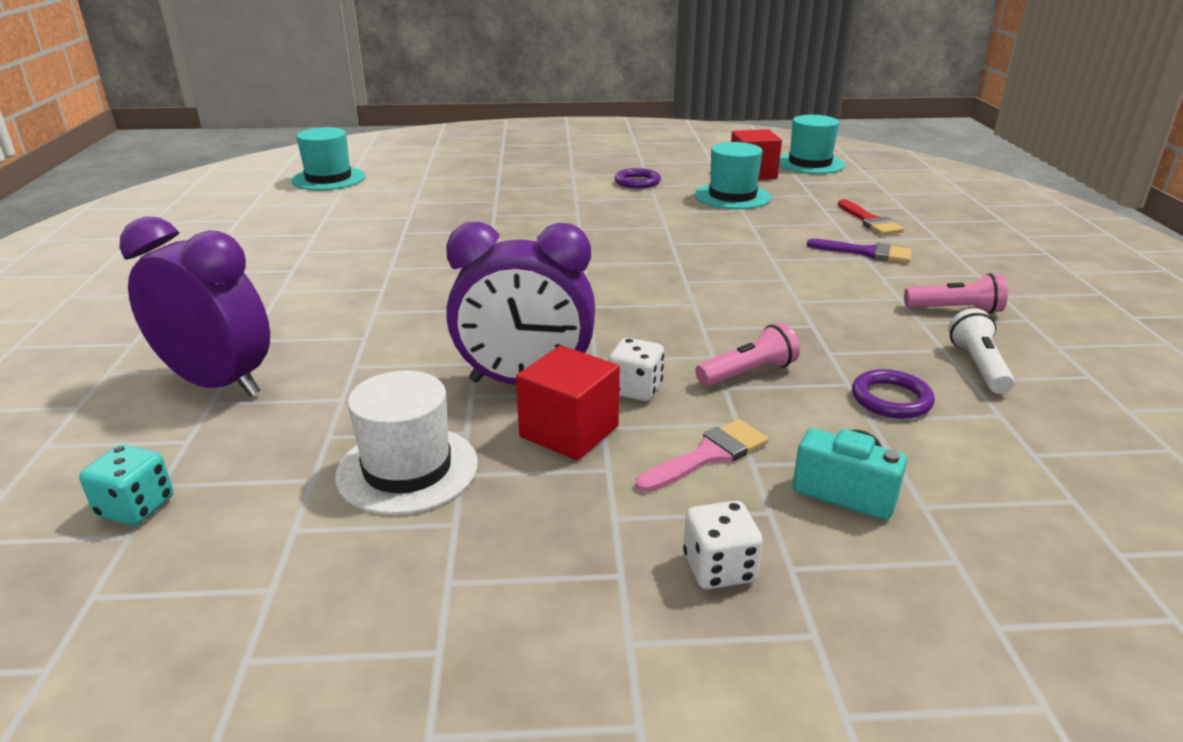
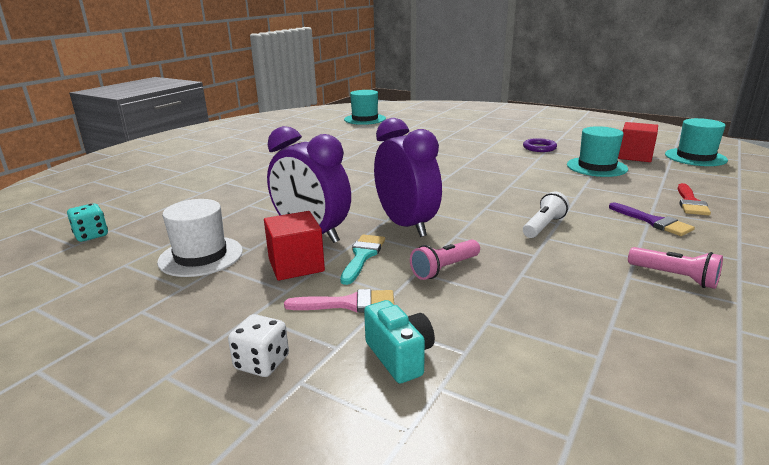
camera: 35 degrees right, 5 degrees down
purple clock [120,216,270,397] -> purple clock moved to [374,118,442,237]
white dice [608,338,664,401] -> turquoise brush [340,234,385,285]
pink flashlight [695,323,800,387] -> pink flashlight turned 135 degrees clockwise [410,240,480,280]
purple ring [852,369,935,419] -> none
white flashlight [948,308,1014,394] -> white flashlight moved to [523,192,570,238]

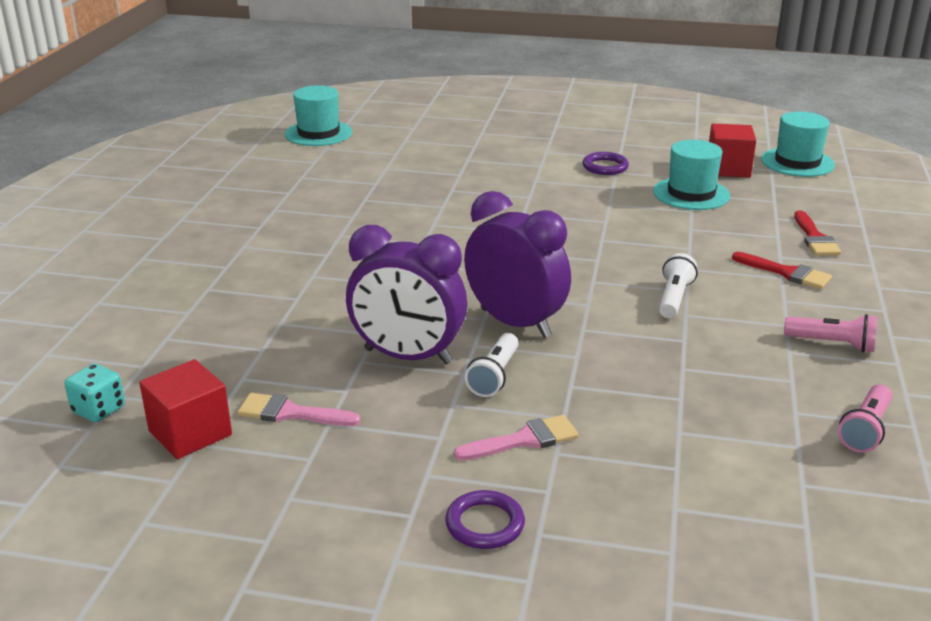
camera: 20 degrees left, 5 degrees up
white hat [157,199,243,277] -> pink brush [237,393,361,426]
white dice [228,314,289,377] -> purple ring [445,490,525,549]
red cube [264,211,325,281] -> red cube moved to [139,359,232,459]
turquoise brush [340,234,385,285] -> white flashlight [465,333,519,397]
turquoise camera [364,300,435,383] -> none
pink flashlight [410,240,480,280] -> pink flashlight moved to [838,384,892,453]
purple brush [609,202,695,236] -> red brush [732,252,832,289]

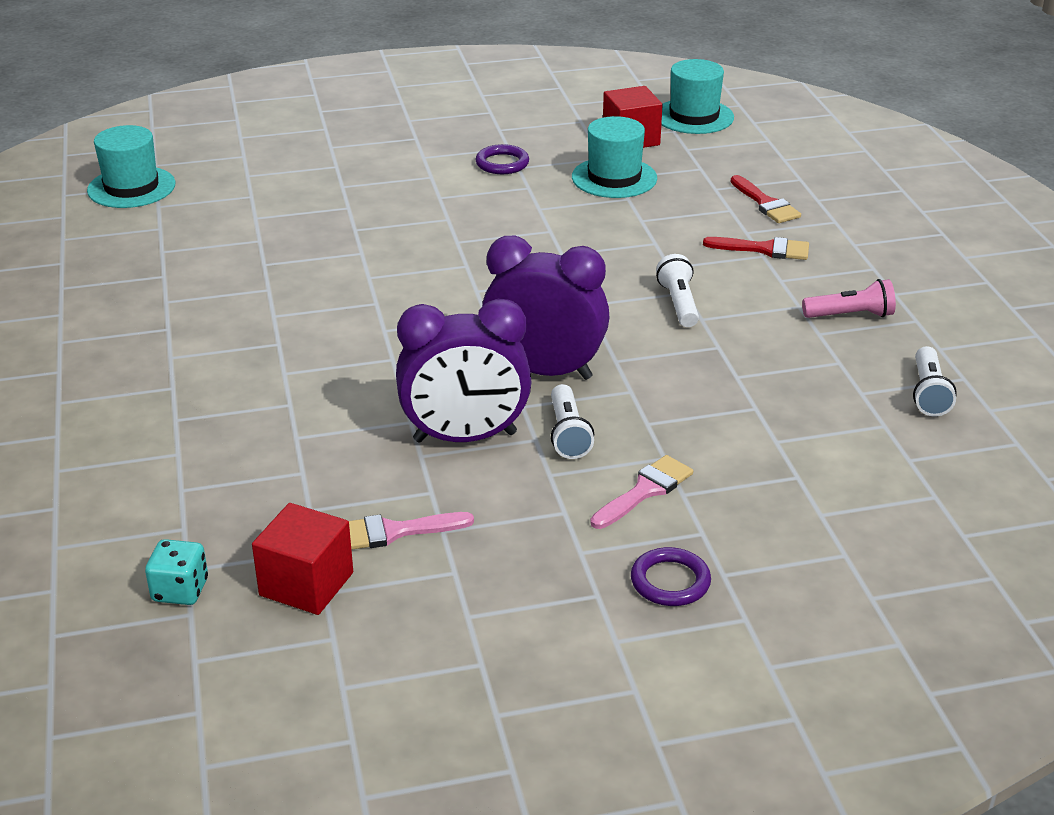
camera: 25 degrees left, 5 degrees up
pink flashlight [838,384,892,453] -> white flashlight [913,346,957,416]

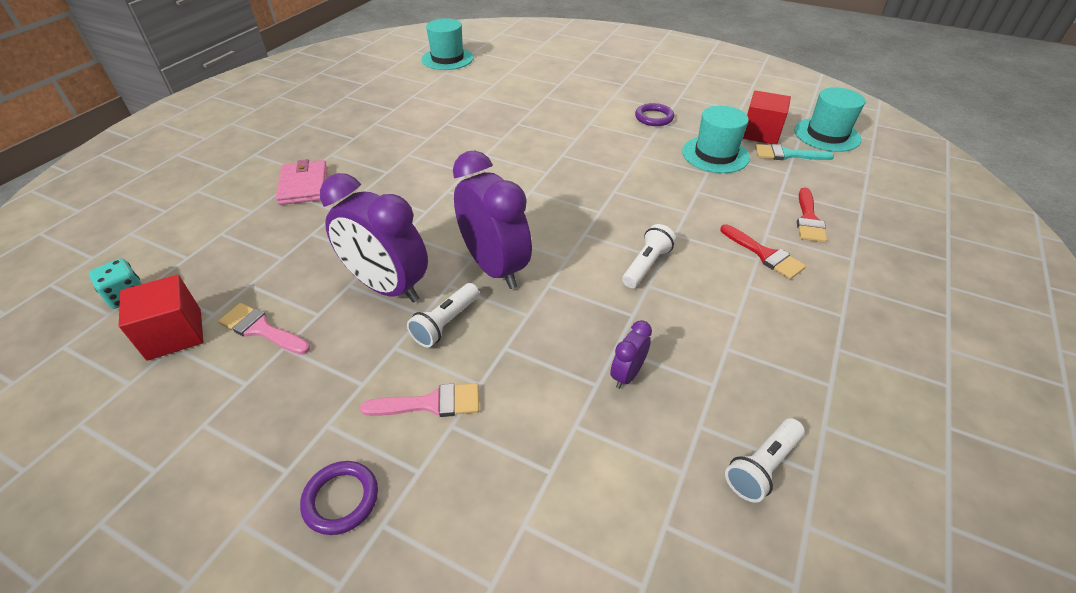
camera: 40 degrees right, 10 degrees up
pink flashlight [802,279,896,318] -> none
none -> pink wallet [276,159,327,205]
none -> purple clock [610,320,652,389]
none -> turquoise brush [755,144,834,160]

